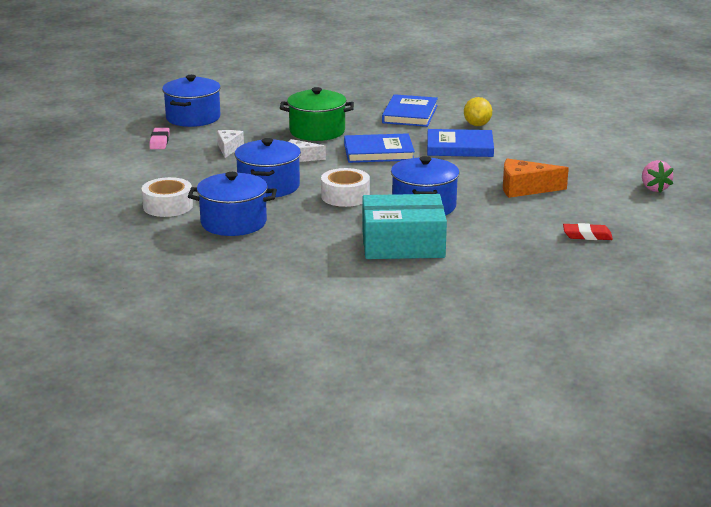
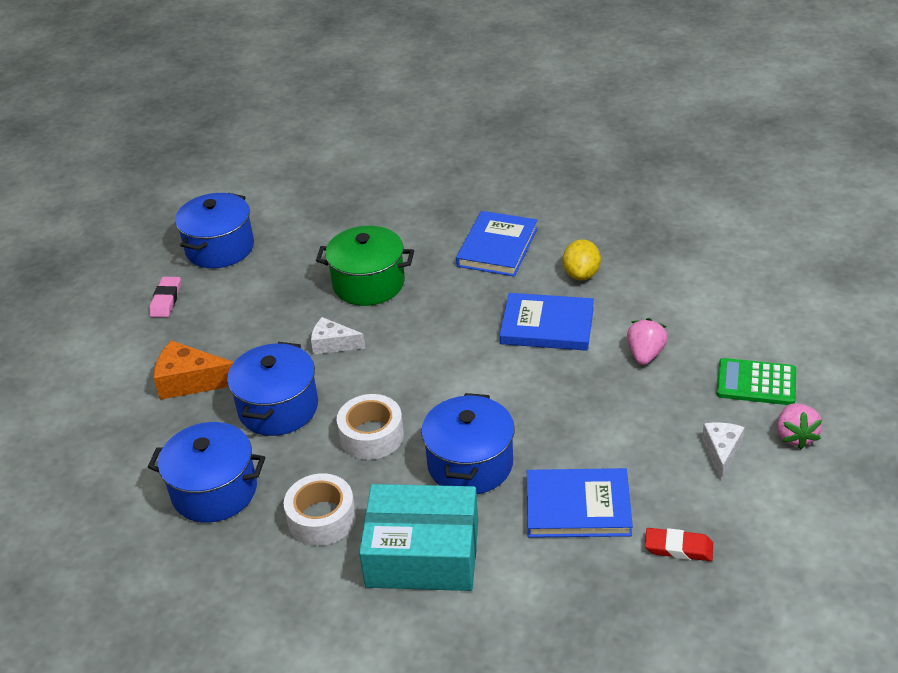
camera: 10 degrees right, 15 degrees up
white tape [142,177,193,217] -> white tape moved to [284,473,356,546]
white cheese [217,130,244,158] -> white cheese moved to [702,422,745,480]
blue book [344,133,415,163] -> blue book moved to [527,468,633,538]
orange cheese [503,159,569,198] -> orange cheese moved to [153,340,234,400]
none -> pink strawberry [627,318,668,365]
none -> green calculator [717,358,796,405]

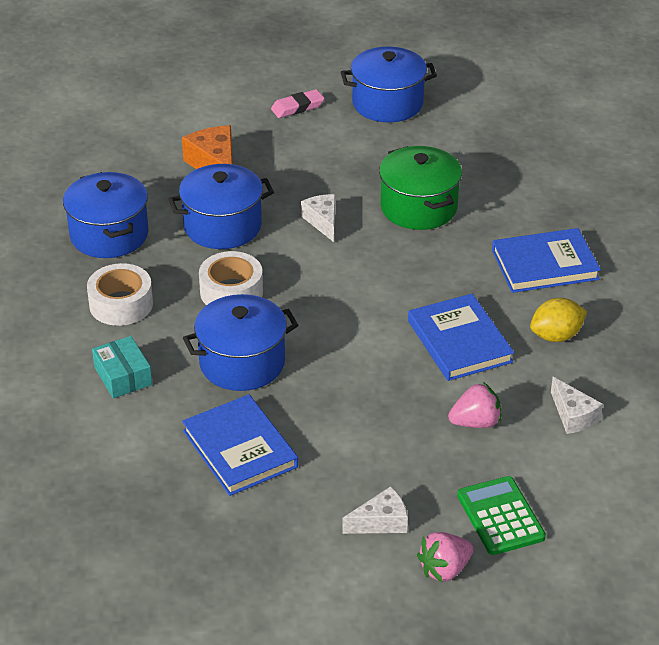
camera: 55 degrees right, 0 degrees up
turquoise box [359,484,478,591] -> turquoise box [92,336,152,398], size x0.51
red eraser [645,528,713,561] -> none
none -> white cheese [551,377,603,434]

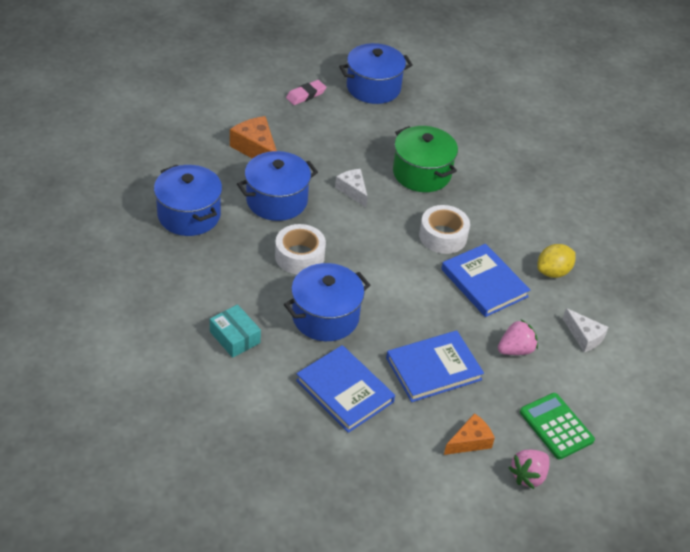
camera: 15 degrees left, 5 degrees up
white tape [87,263,153,326] -> white tape moved to [419,205,470,254]
white cheese [342,486,408,534] -> orange cheese [444,413,495,455]
blue book [492,228,601,293] -> blue book moved to [386,330,484,402]

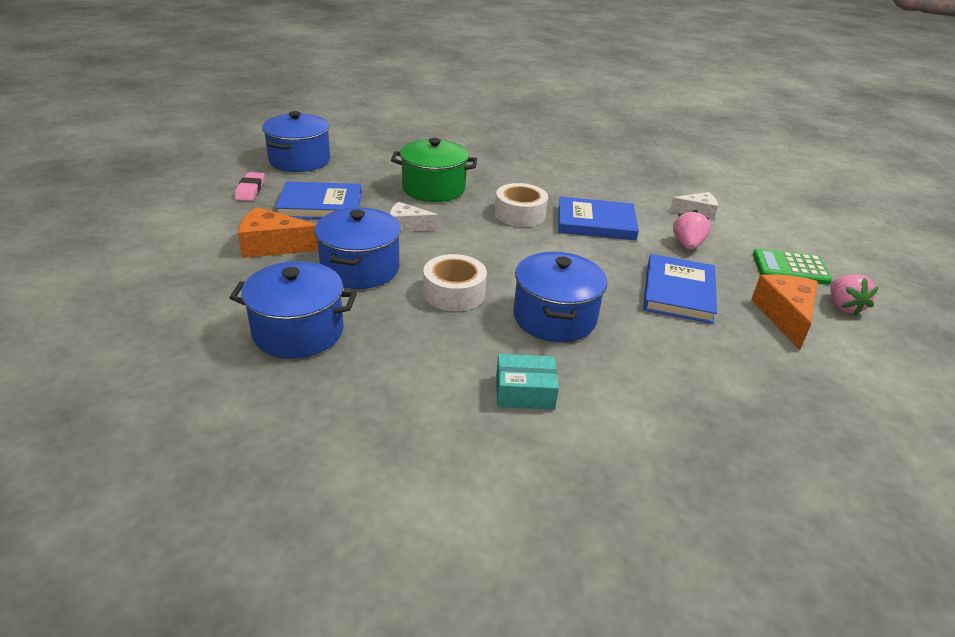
camera: 50 degrees left, 10 degrees down
blue book [296,345,395,433] -> blue book moved to [275,181,362,219]
orange cheese [444,413,495,455] -> orange cheese [751,274,818,350], size x1.51
yellow lemon [537,244,575,278] -> none

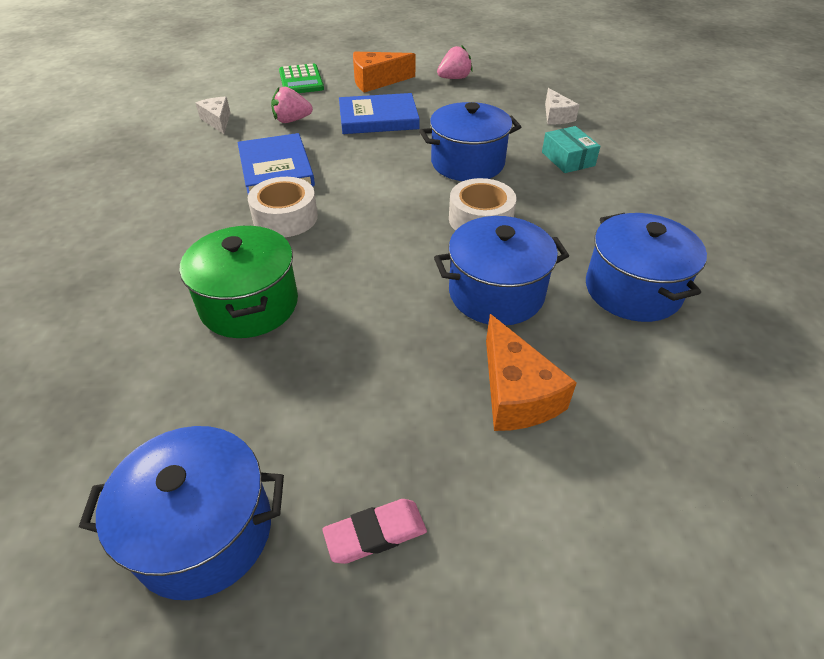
camera: 110 degrees left, 10 degrees up
blue book [275,181,362,219] -> none
white cheese [390,202,438,232] -> white cheese moved to [545,88,579,124]
pink strawberry [830,274,879,316] -> pink strawberry moved to [437,46,473,79]

